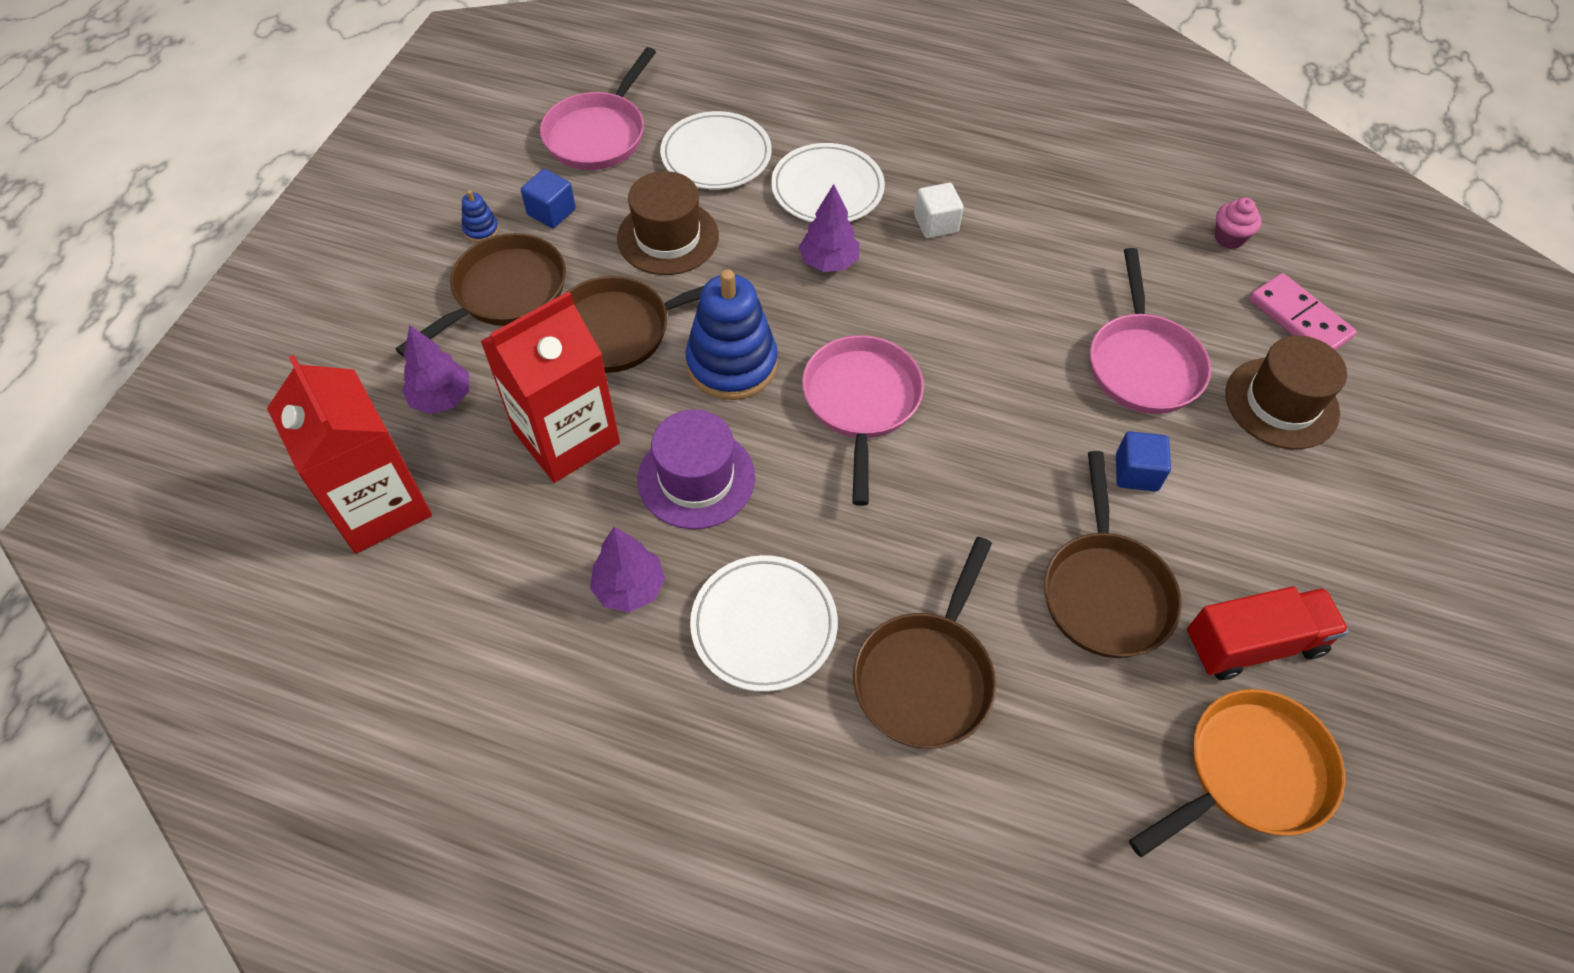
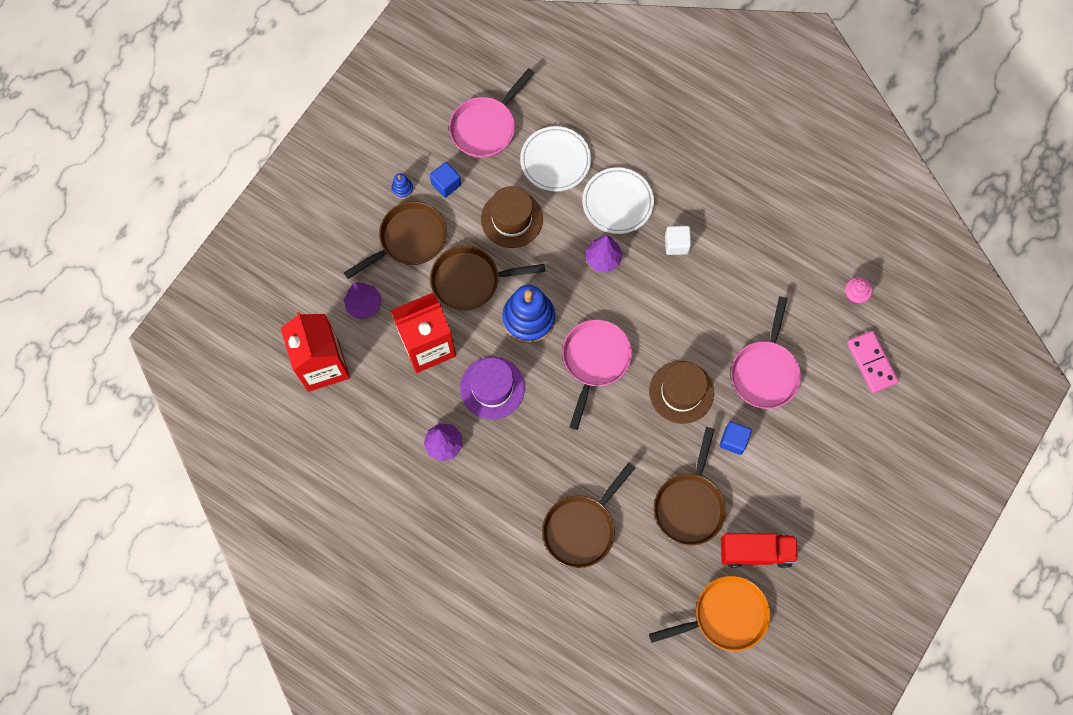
camera: 15 degrees right, 15 degrees up
white plate [690,555,838,692] -> none
brown hat [1225,335,1347,449] -> brown hat moved to [649,361,714,424]

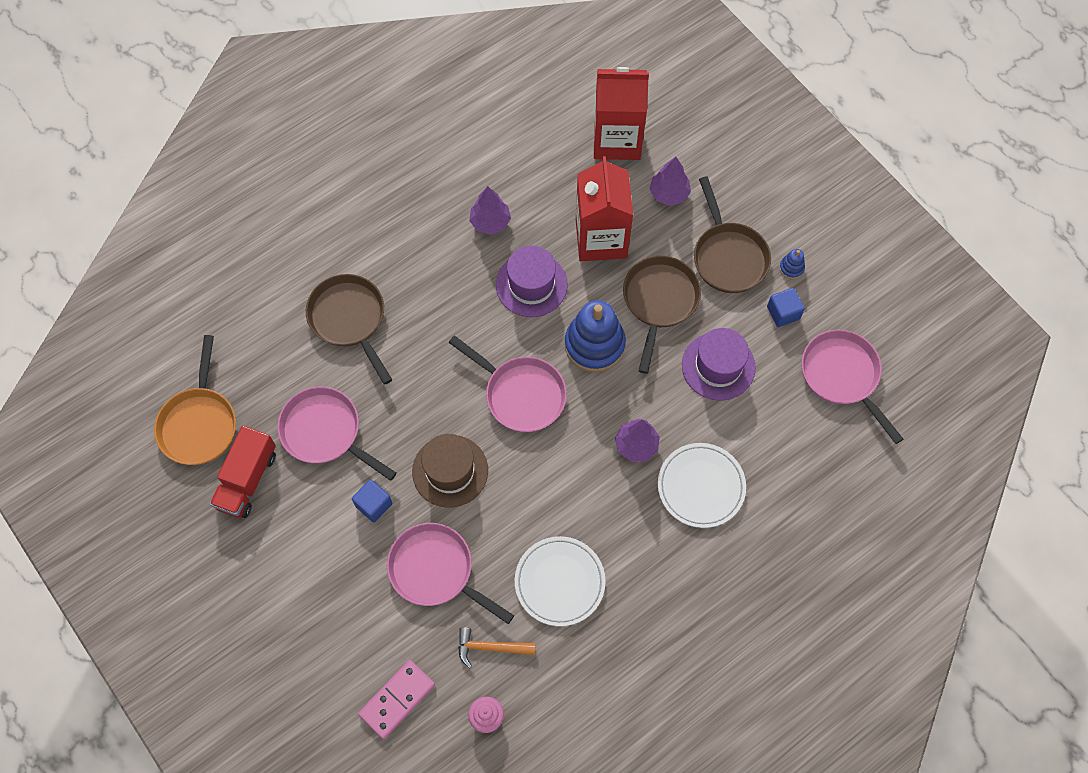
camera: 110 degrees right, 5 degrees down
brown hat [481,186,543,248] -> purple hat [682,328,756,401]
white plate [520,126,591,192] -> white plate moved to [515,536,605,626]
brown pan [654,427,726,546] -> pink pan [277,387,397,481]
white cube [665,226,691,255] -> none
pink domino [847,331,899,393] -> pink domino turned 45 degrees counterclockwise [358,660,435,739]
none -> orange hammer [458,627,535,668]

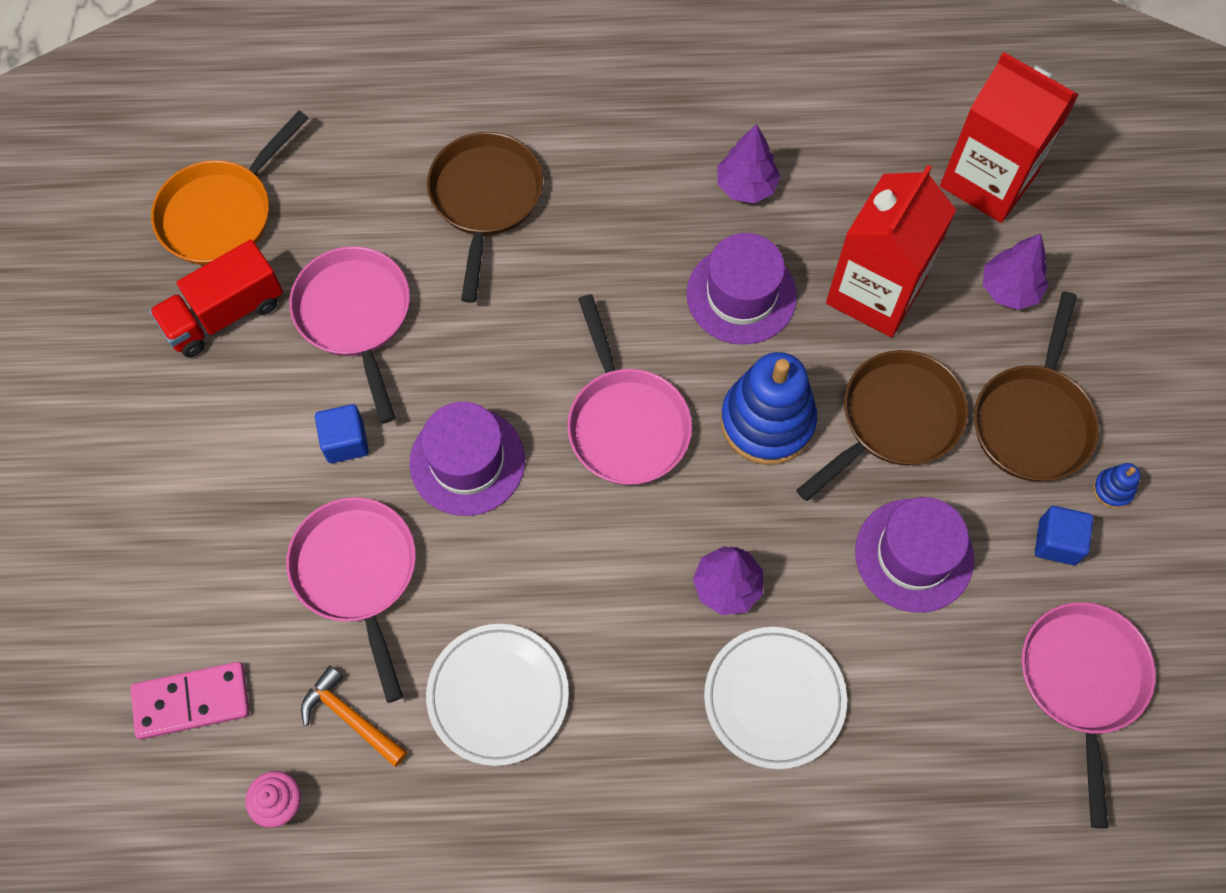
camera: 35 degrees right, 0 degrees up
brown hat [412,434,488,508] -> purple hat [409,402,525,516]

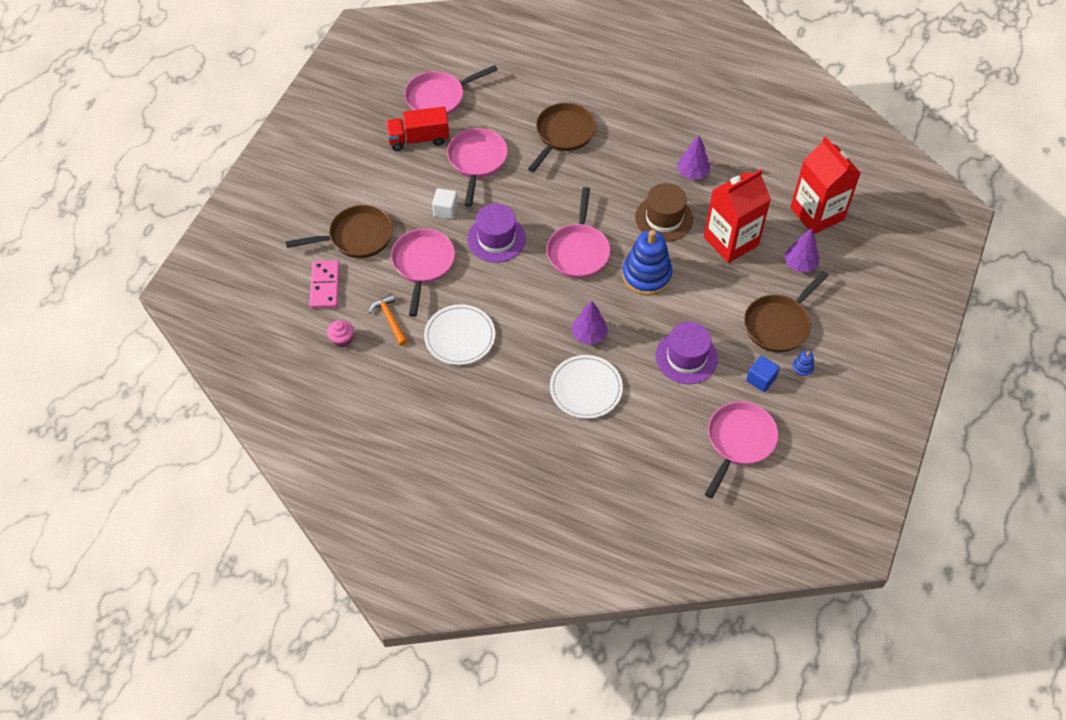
camera: 25 degrees right, 10 degrees down
pink domino [130,662,250,740] -> pink domino turned 75 degrees clockwise [310,260,340,309]
orange pan [151,111,309,265] -> pink pan [404,65,498,115]
blue cube [315,404,369,463] -> white cube [432,188,458,219]
purple hat [687,233,797,345] -> brown hat [635,183,693,242]
brown pan [796,350,968,501] -> brown pan moved to [286,205,393,258]

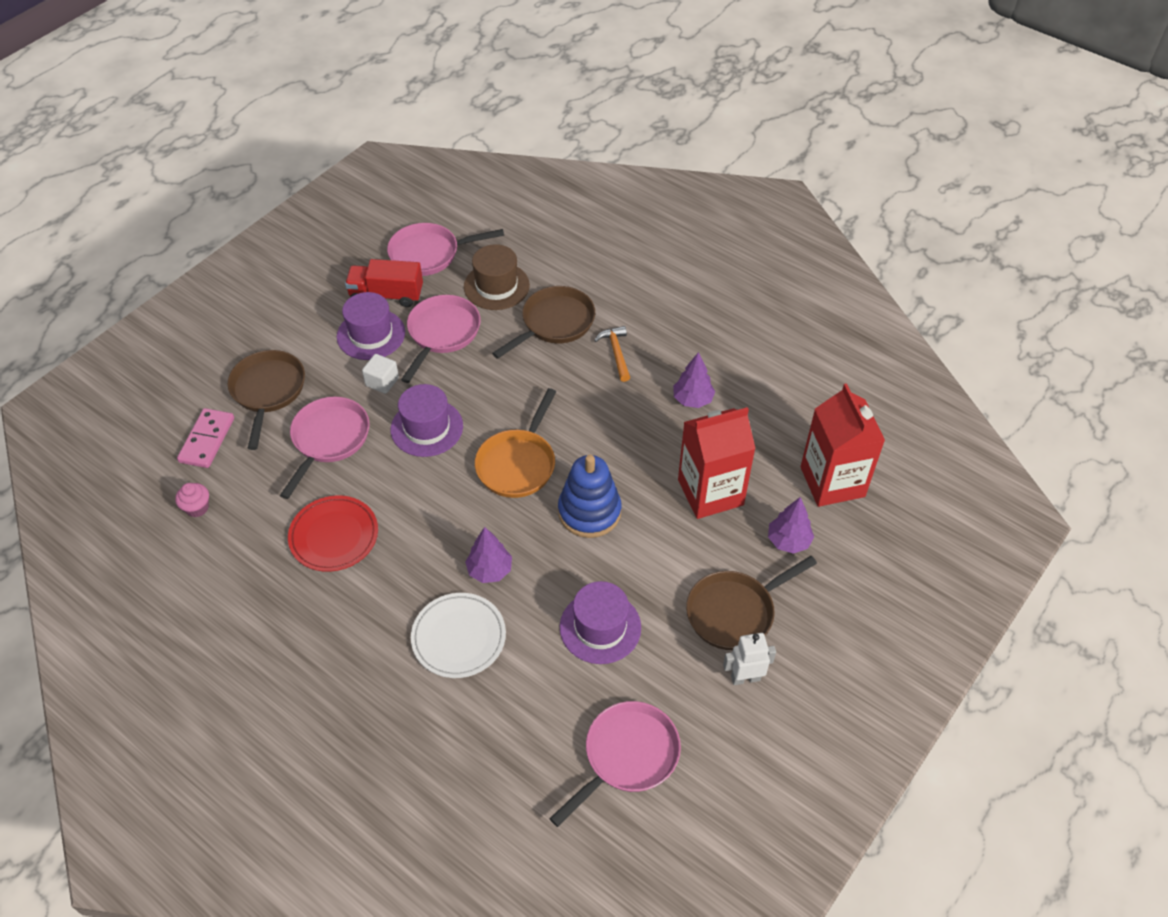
camera: 15 degrees right, 5 degrees down
brown pan [286,205,393,258] -> brown pan turned 90 degrees counterclockwise [228,350,305,450]
orange hammer [368,294,408,346] -> orange hammer moved to [594,326,630,382]
white plate [424,304,495,365] -> red plate [288,495,378,572]
pink pan [546,187,610,278] -> orange pan [475,388,556,498]
brown hat [635,183,693,242] -> brown hat moved to [464,244,530,310]
blue cube [746,356,780,392] -> none
blue stacking toy [792,351,814,378] -> white robot [723,633,776,685]
none -> purple hat [337,292,405,360]

